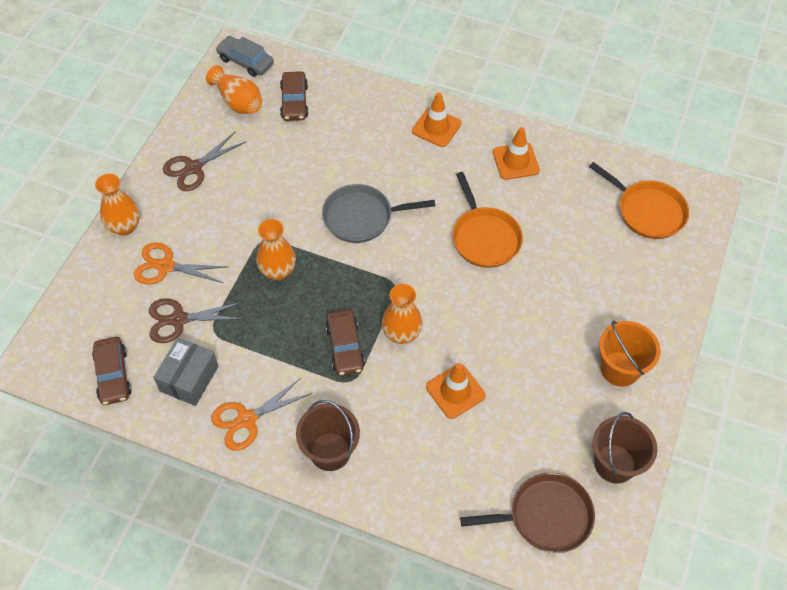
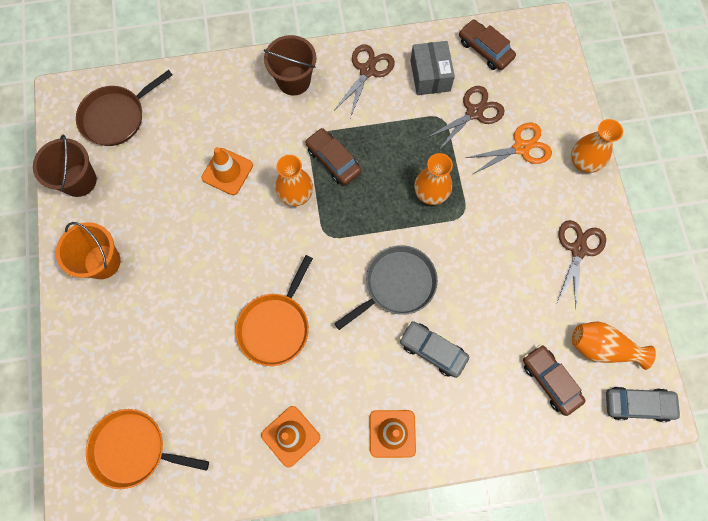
camera: 150 degrees right, 15 degrees up
orange scissors [211,378,312,451] -> brown scissors [335,44,395,118]
orange pan [452,172,523,268] -> orange pan turned 105 degrees counterclockwise [236,255,313,366]
none -> grey car [399,321,469,378]

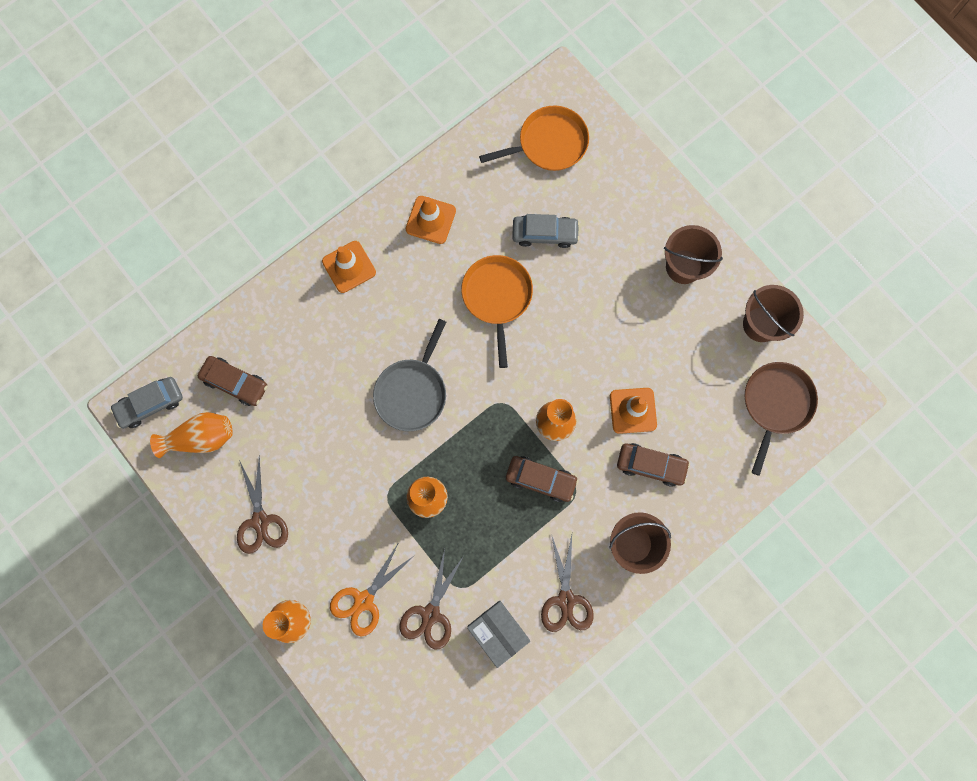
camera: 150 degrees right, 5 degrees up
orange bucket [56,222,121,279] -> brown bucket [664,225,723,284]
grey car [399,321,469,378] -> grey car moved to [512,214,580,248]
brown car [459,19,516,70] -> brown car moved to [617,443,690,487]

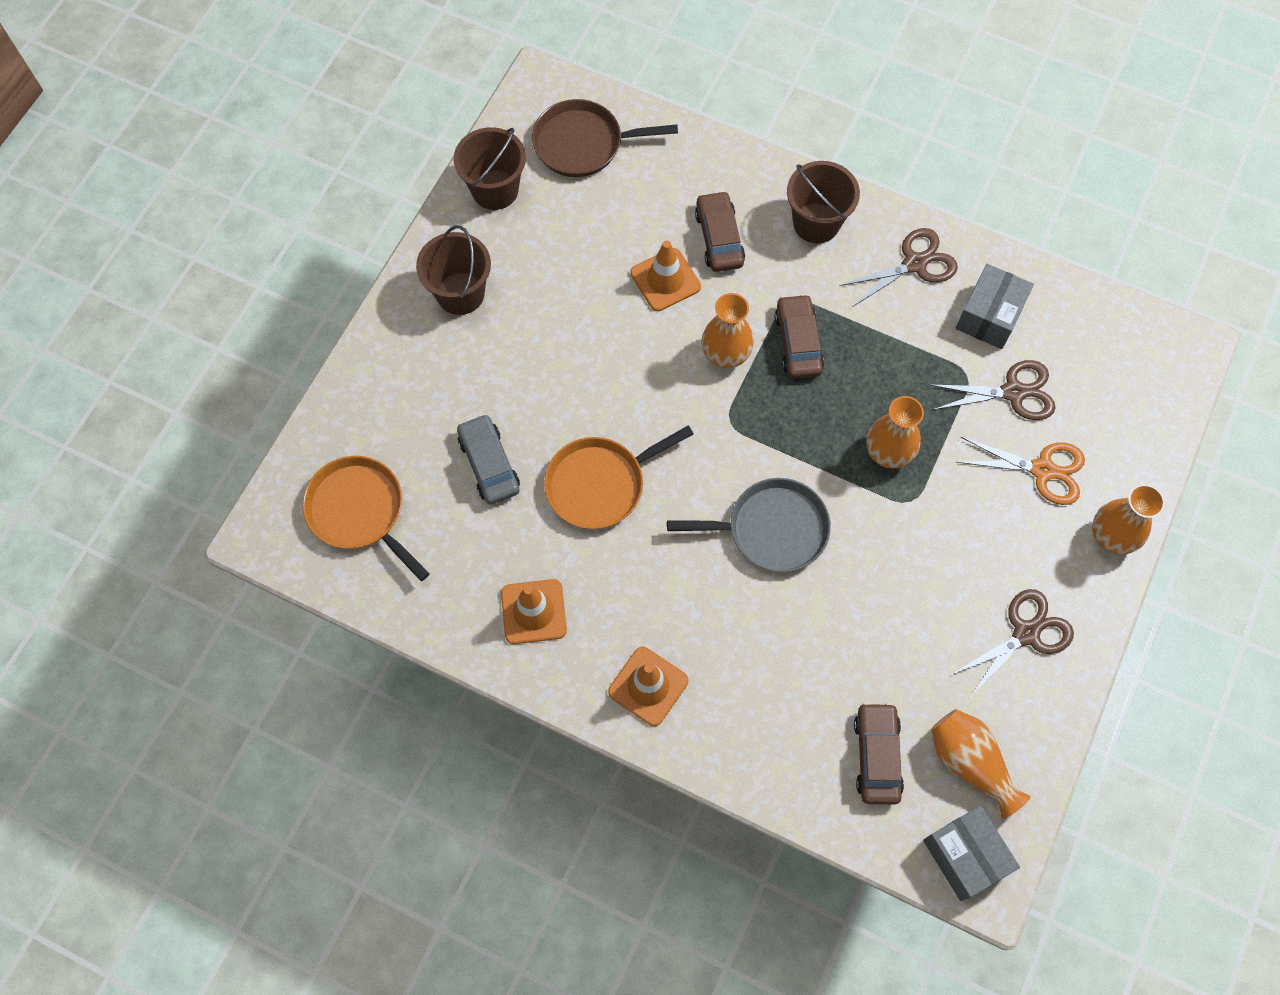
camera: 115 degrees left, 10 degrees down
grey car [110,377,183,429] -> grey box [923,805,1020,901]

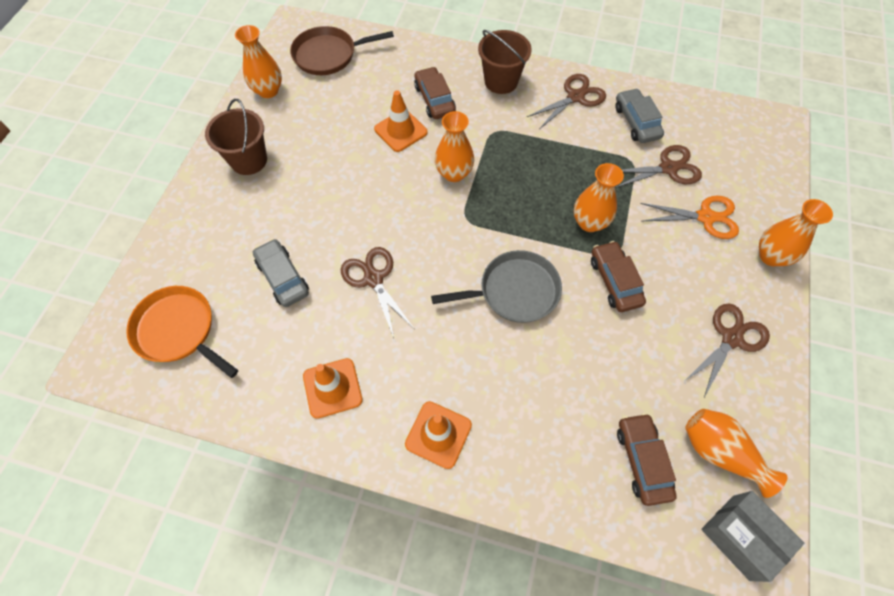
camera: 10 degrees left, 5 degrees down
brown bucket [454,127,526,210] -> orange vase [235,25,282,98]
orange pan [544,425,694,529] -> brown scissors [341,247,414,338]
brown car [775,294,824,379] -> brown car moved to [591,241,646,312]
grey box [956,264,1034,349] -> grey car [615,88,664,143]

